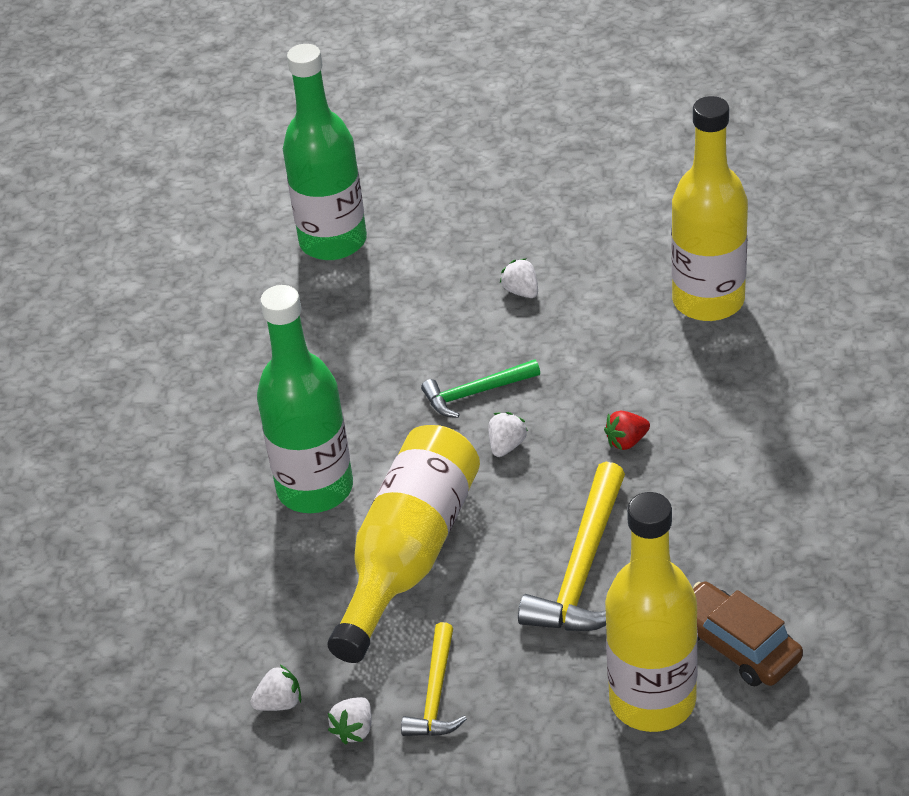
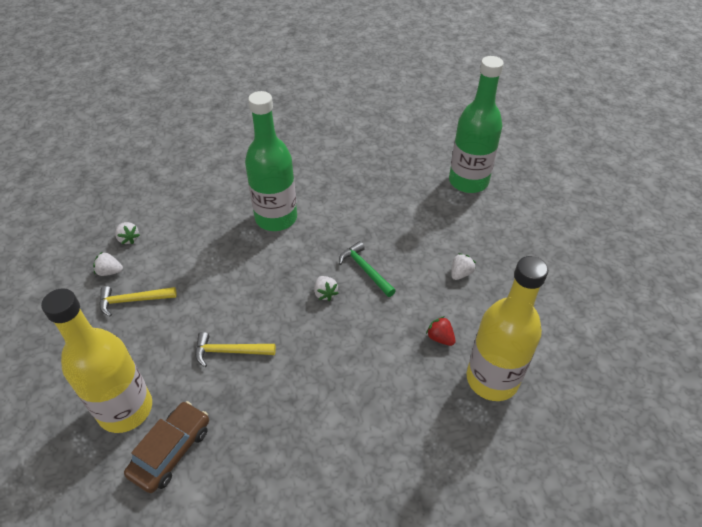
camera: 70 degrees right, 5 degrees up
yellow bottle [327,425,480,663] -> none
white strawberry [488,412,528,457] -> white strawberry turned 60 degrees clockwise [314,276,338,301]
yellow hammer [518,462,625,631] -> yellow hammer [195,332,276,367], size x0.60
red strawberry [604,411,650,450] -> red strawberry moved to [426,316,455,346]

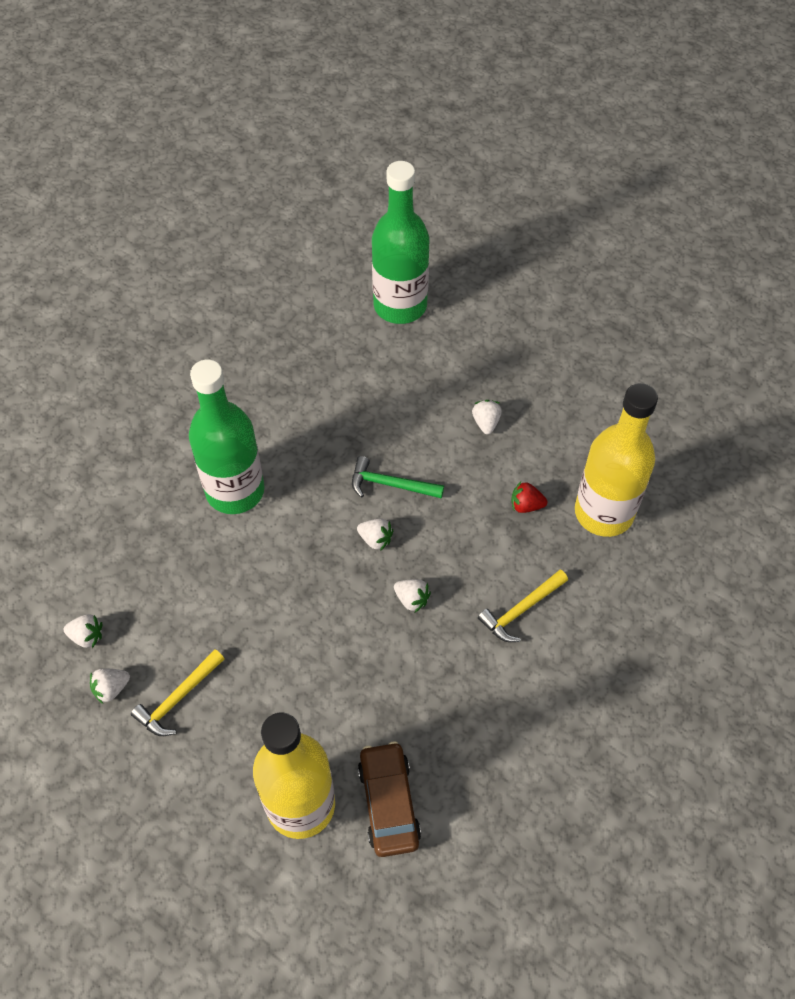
camera: 40 degrees left, 10 degrees up
yellow hammer [195,332,276,367] -> yellow hammer moved to [478,570,568,642]
none -> white strawberry [394,579,431,612]

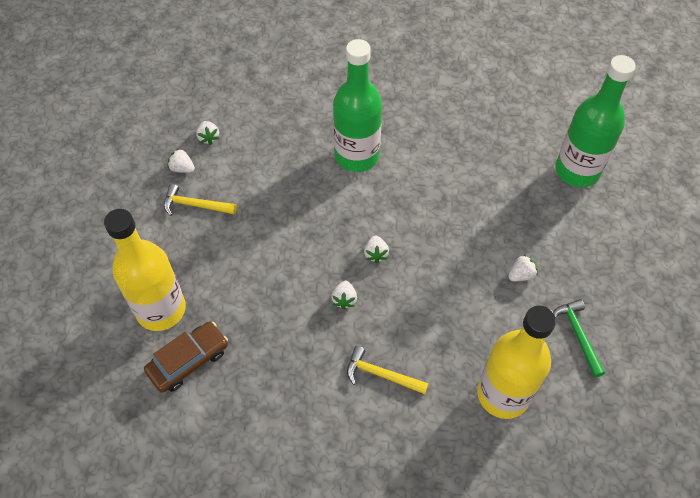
camera: 60 degrees right, 0 degrees up
green hammer [352,456,444,498] -> green hammer moved to [553,299,605,377]
red strawberry [511,482,547,513] -> none

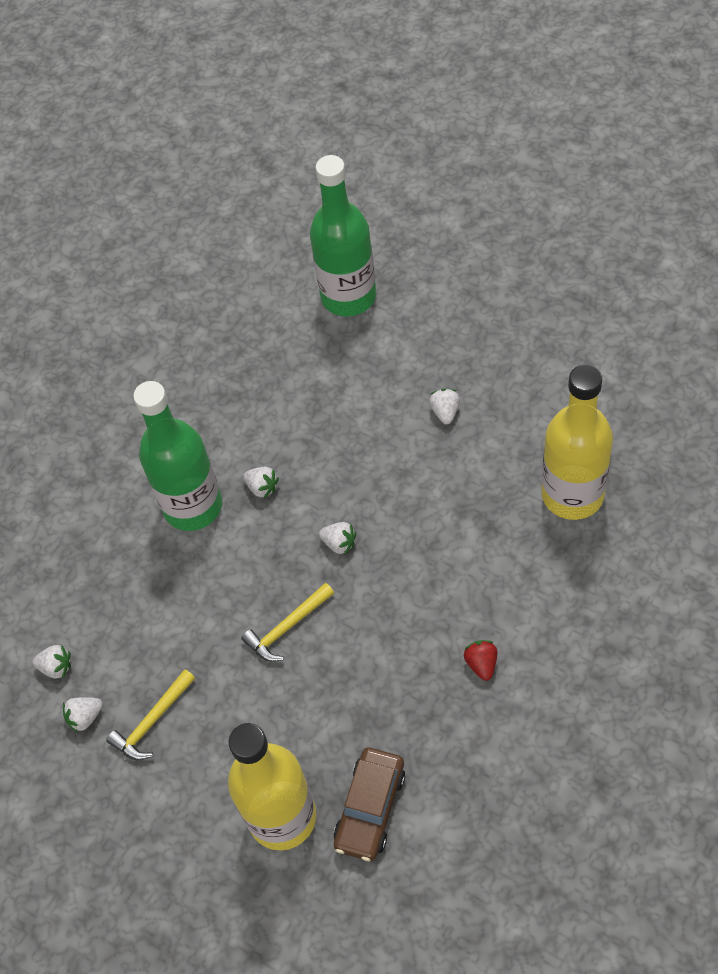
camera: 55 degrees left, 0 degrees up
brown car [144,322,228,393] -> brown car turned 150 degrees counterclockwise [334,748,405,861]
white strawberry [331,280,357,310] -> white strawberry moved to [243,467,279,499]
yellow hammer [347,346,429,394] -> yellow hammer moved to [241,583,334,662]
green hammer [553,299,605,377] -> none
none -> red strawberry [464,640,497,681]

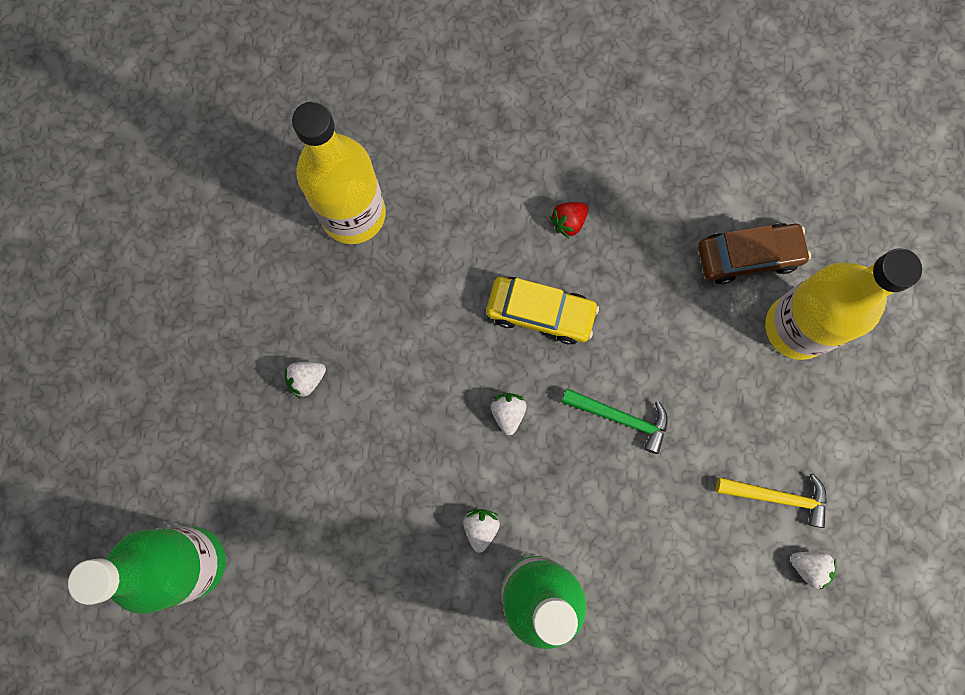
camera: 125 degrees left, 20 degrees up
white strawberry [32,645,71,678] -> none
yellow hammer [241,583,334,662] -> green hammer [561,388,668,454]
none -> yellow car [486,277,599,345]

